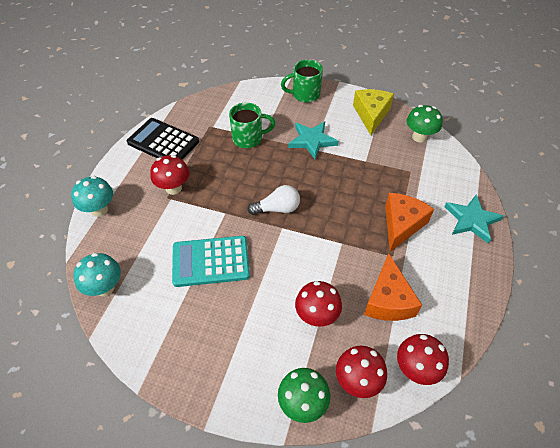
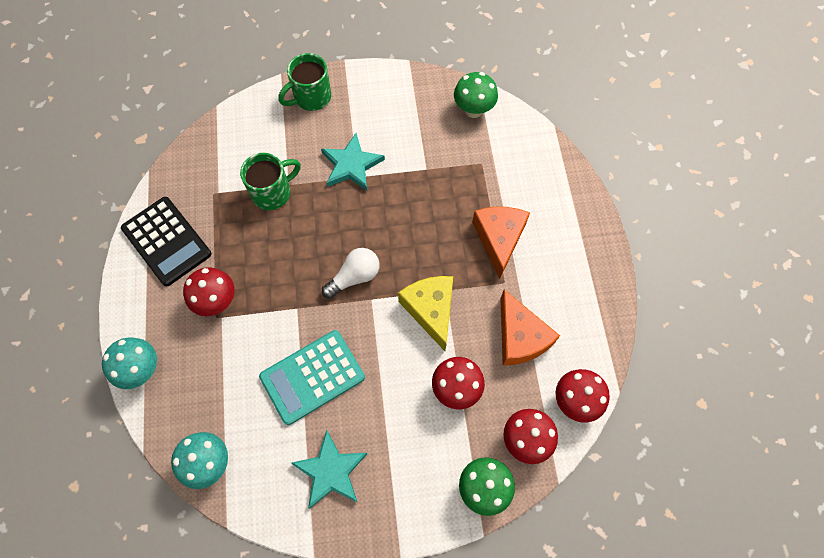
camera: 25 degrees left, 15 degrees up
black calculator [127,118,199,160] -> black calculator turned 135 degrees counterclockwise [121,197,212,286]
yellow cheese [353,89,394,135] -> yellow cheese moved to [398,276,453,351]
turquoise star [444,195,504,244] -> turquoise star moved to [291,430,367,509]

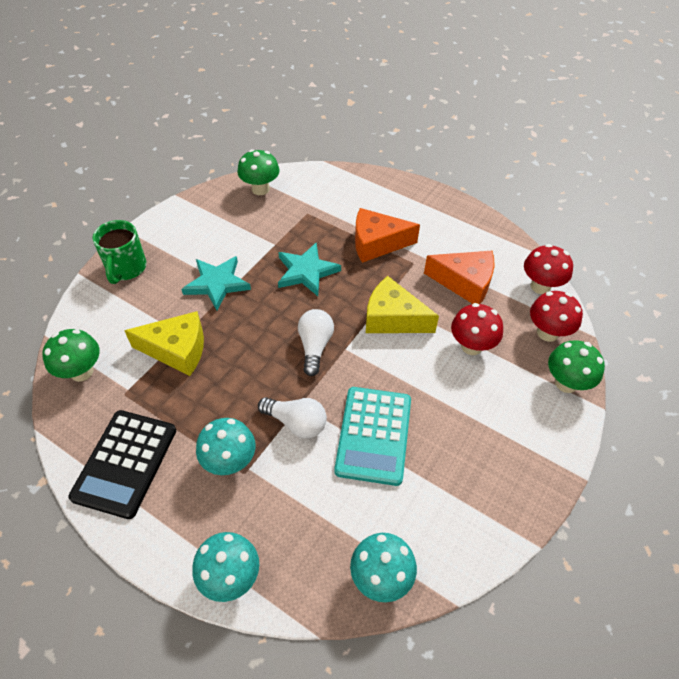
camera: 50 degrees left, 15 degrees down
black calculator [121,197,212,286] -> black calculator turned 105 degrees clockwise [68,410,176,519]
red mushroom [183,267,235,316] -> turquoise mushroom [196,418,255,475]
green mug [240,153,301,210] -> yellow cheese [124,311,204,376]
turquoise star [291,430,367,509] -> turquoise star moved to [278,243,341,296]
orange cheese [472,207,530,279] -> orange cheese turned 45 degrees counterclockwise [355,208,420,263]
none -> green mushroom [42,329,100,382]
none -> white light bulb [258,397,327,439]

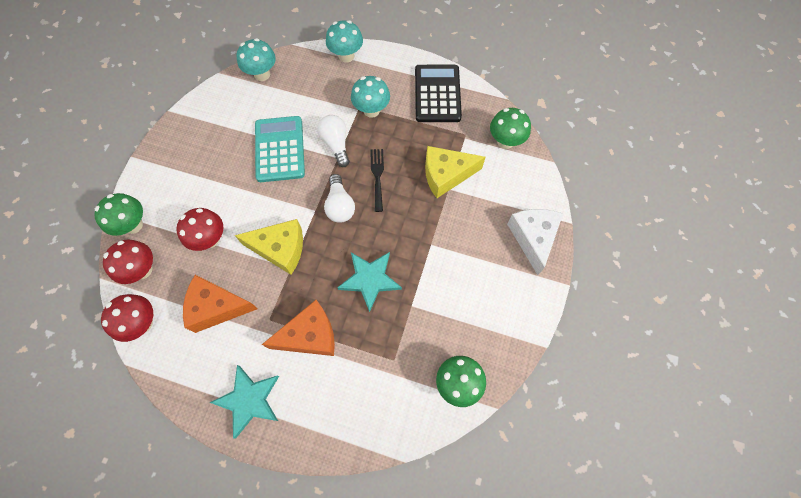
camera: 165 degrees right, 15 degrees up
green mug [93,220,147,284] -> white cheese [507,209,563,275]
turquoise star [181,256,251,310] -> turquoise star moved to [210,365,279,439]
white light bulb [258,397,327,439] -> white light bulb turned 60 degrees clockwise [318,115,350,167]
none -> black fork [370,149,384,212]

